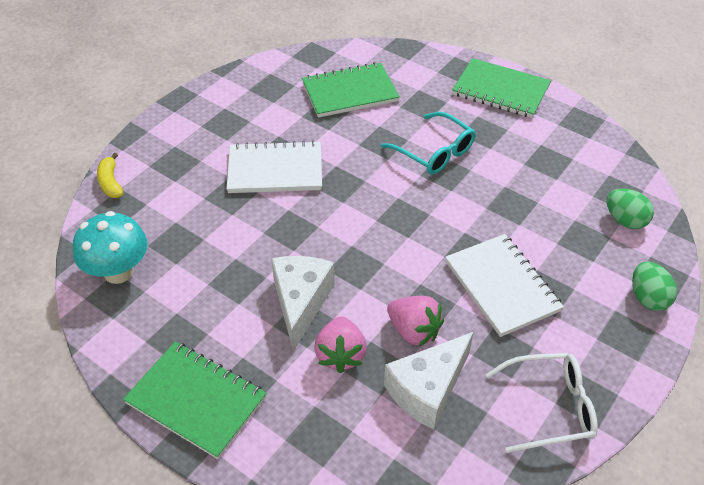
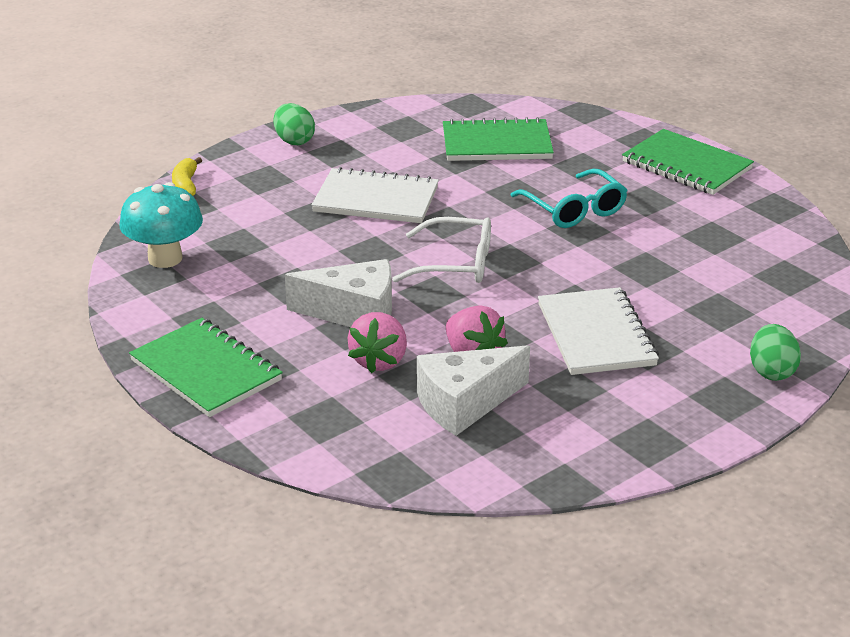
camera: 15 degrees right, 15 degrees down
white cheese [271,256,335,352] -> white cheese turned 75 degrees clockwise [285,259,392,327]
white glasses [486,353,598,453] -> white glasses moved to [392,217,491,283]
green egg [607,188,654,229] -> green egg moved to [273,103,315,145]

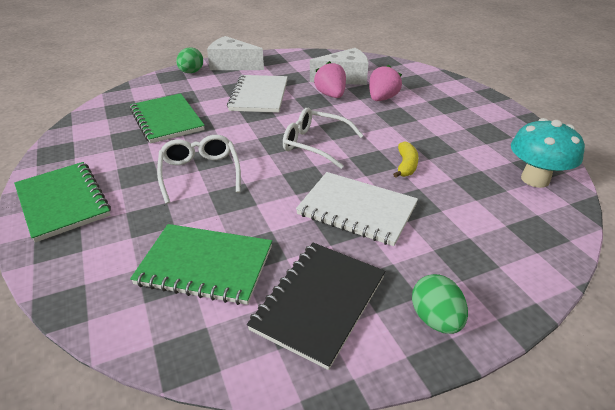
camera: 165 degrees left, 5 degrees up
green notebook [129,318,283,417] -> green notebook moved to [130,93,205,144]
yellow banana [172,157,202,196] -> yellow banana moved to [393,141,419,178]
white cheese [285,259,392,327] -> white cheese moved to [207,36,264,70]
turquoise glasses [510,169,628,228] -> white glasses [157,135,241,204]
none -> black notebook [247,243,386,370]

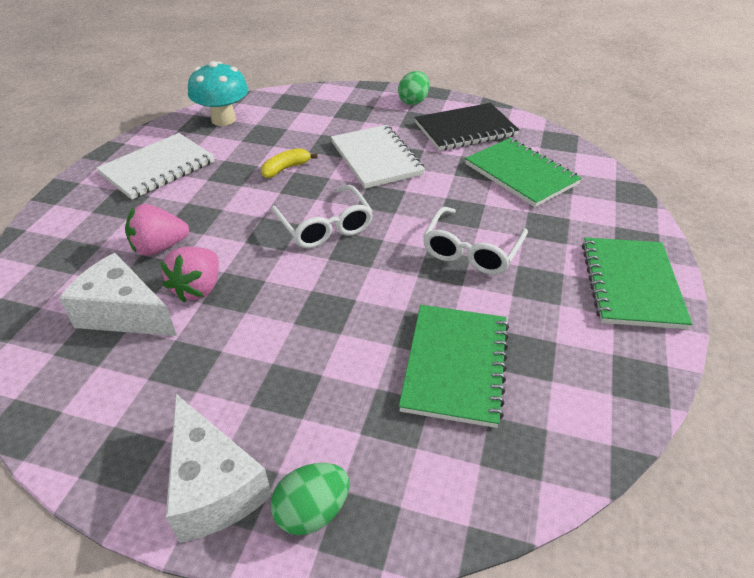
camera: 140 degrees left, 5 degrees up
white notebook [227,75,288,113] -> white notebook moved to [96,133,215,200]

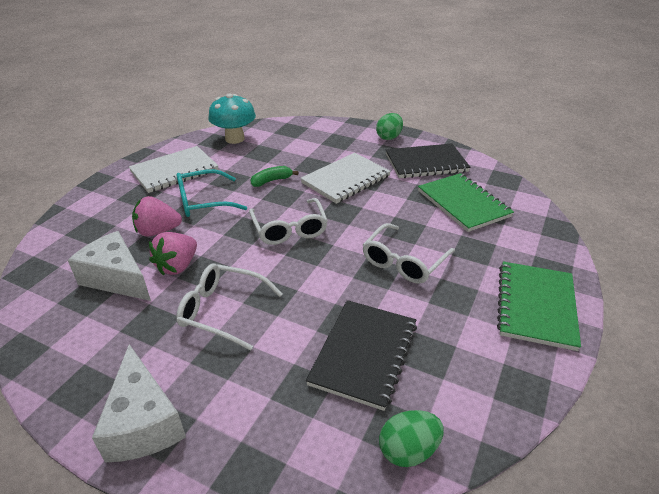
camera: 10 degrees right, 5 degrees down
yellow banana [261,148,318,178] -> green banana [250,166,298,187]
green egg [271,463,349,535] -> green egg moved to [379,410,444,467]
white notebook [331,125,425,189] -> white notebook turned 60 degrees clockwise [300,153,391,204]
green notebook [399,305,509,428] -> black notebook [306,300,417,411]
none -> white glasses [176,264,283,350]
none -> turquoise glasses [177,169,247,217]

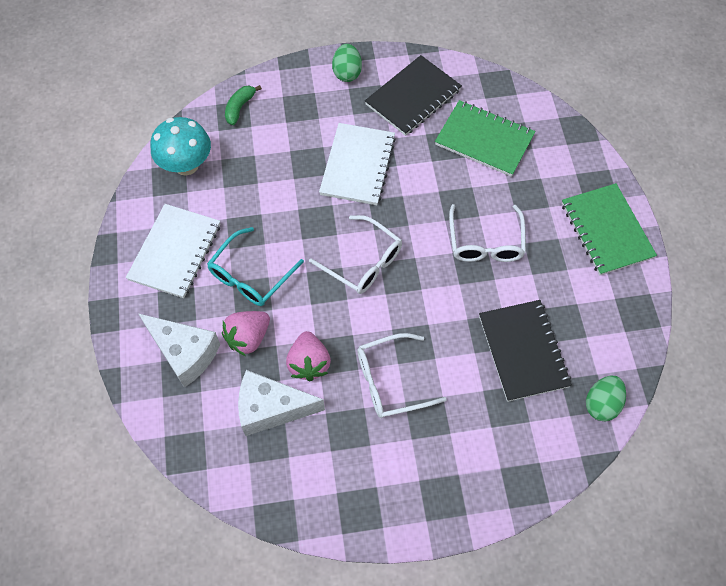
camera: 35 degrees left, 25 degrees up
white cheese [92,344,186,463] -> white cheese moved to [138,313,220,388]
green banana [250,166,298,187] -> green banana moved to [225,85,262,125]

